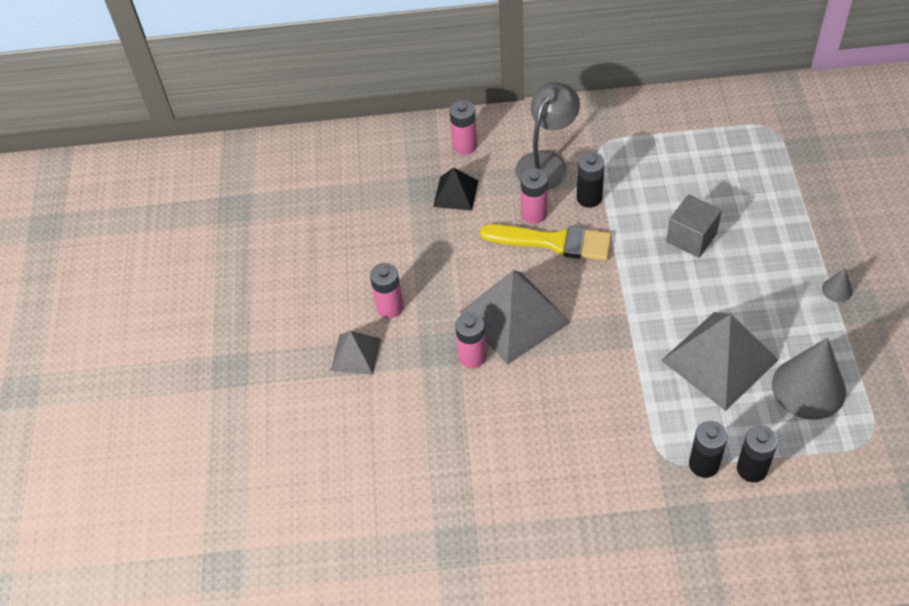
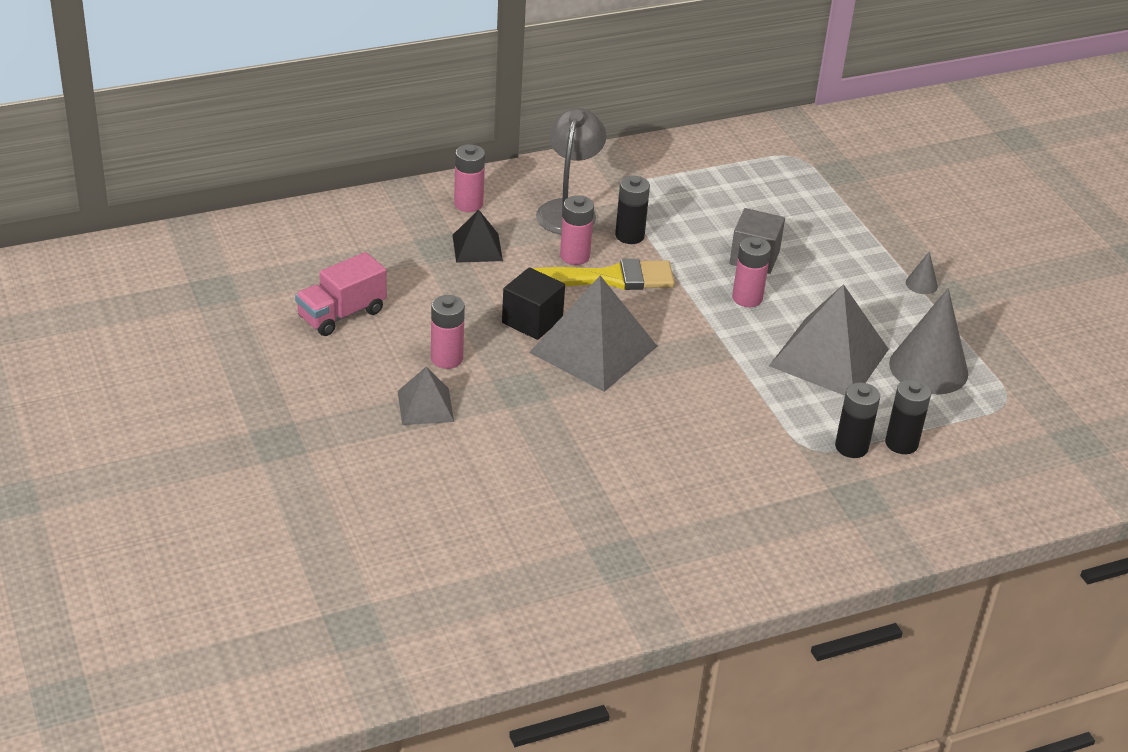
camera: 25 degrees left, 15 degrees down
pink battery [455,312,487,368] -> pink battery moved to [732,237,771,307]
none -> pink truck [295,252,387,336]
none -> black cube [502,267,565,340]

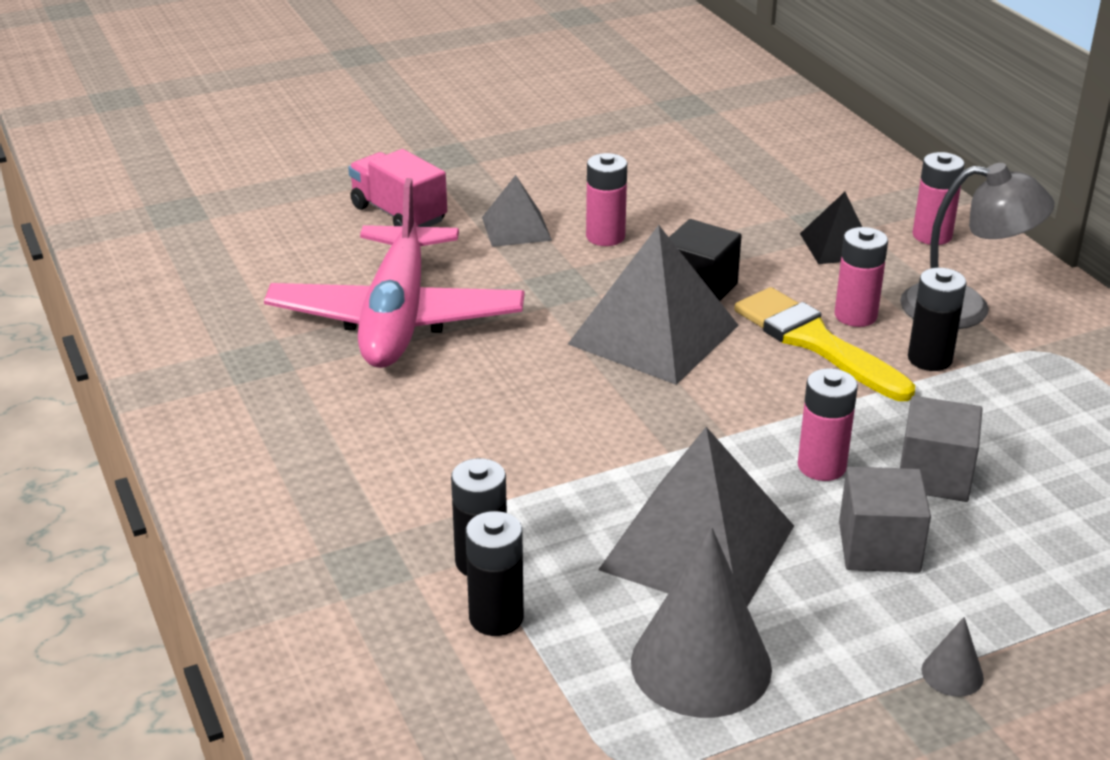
camera: 90 degrees right, 5 degrees down
pink truck [295,252,387,336] -> pink truck moved to [348,149,447,227]
yellow brush [532,259,675,290] -> yellow brush turned 150 degrees clockwise [734,287,915,401]
none -> pink plane [264,178,525,368]
none -> grey cube [839,467,931,573]

